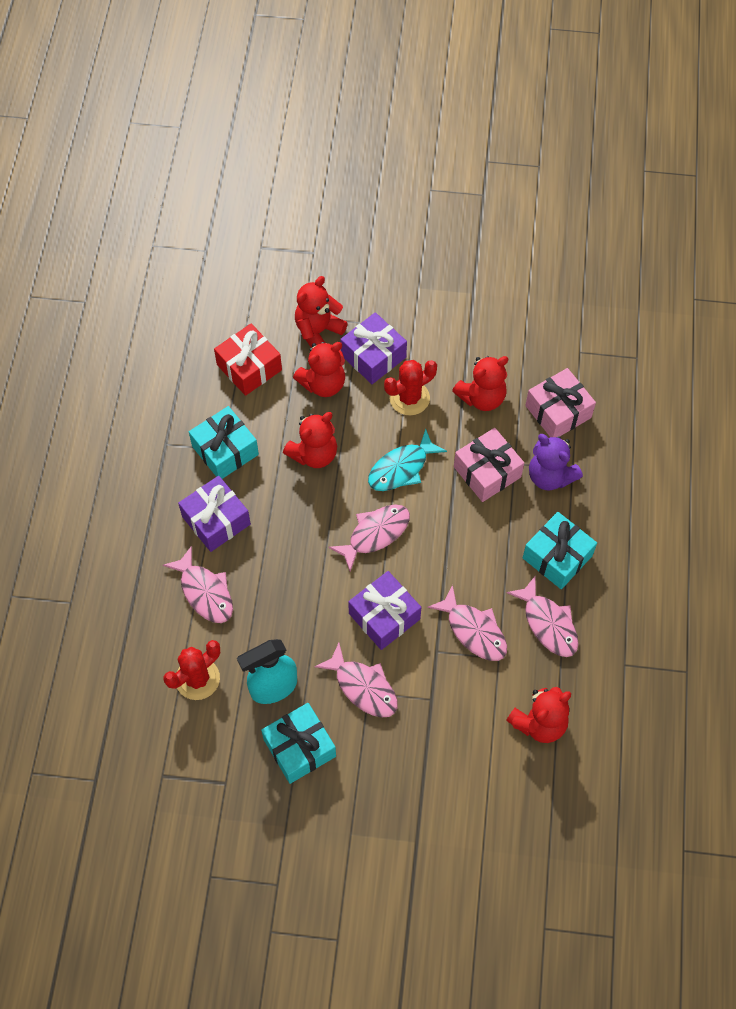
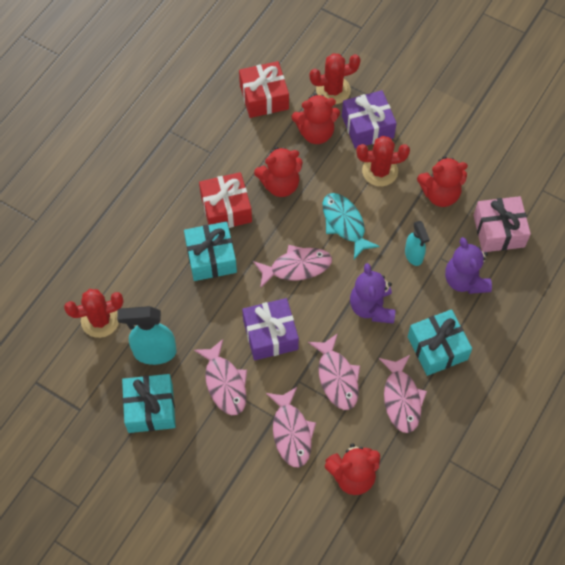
camera: 25 degrees right, 0 degrees up
pink fish [163,546,233,623] -> pink fish moved to [266,387,316,467]
purple gift [178,476,251,552] -> none
turquoise gift [189,406,259,479] -> turquoise gift moved to [184,222,237,281]
red teddy bear [295,276,348,348] -> red cactus [310,53,361,104]
turquoise fish [368,429,447,491] -> turquoise fish turned 75 degrees clockwise [323,193,380,259]
pink gift [454,428,524,502] -> turquoise spray bottle [405,221,430,266]
none -> red gift [199,172,252,228]
none -> purple teddy bear [350,263,396,324]

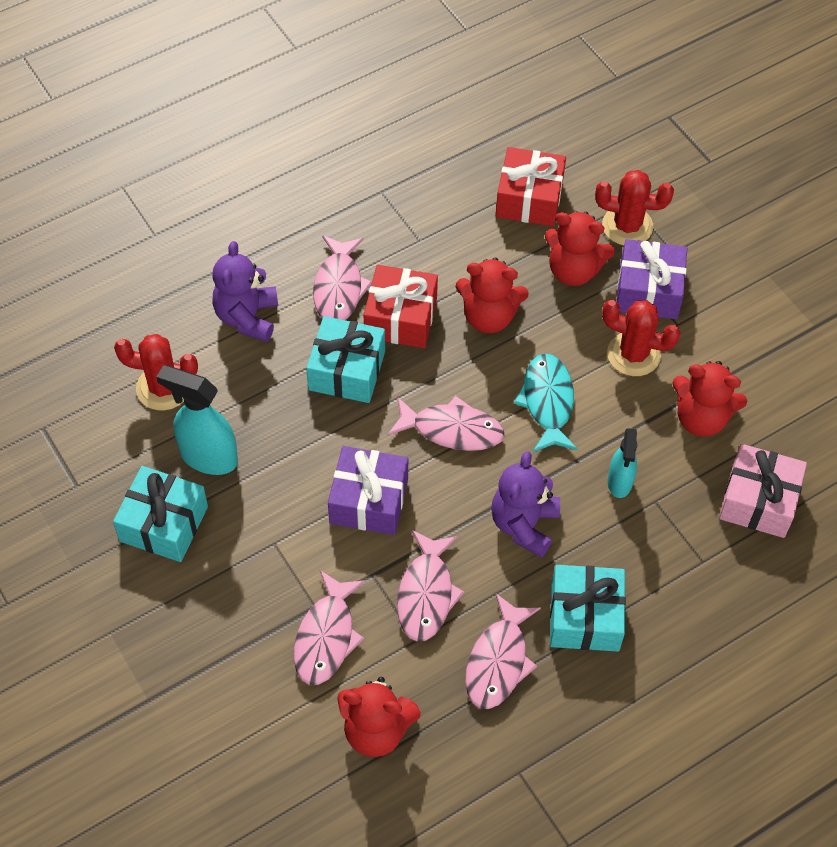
camera: 25 degrees right, 5 degrees down
pink fish [194,339,247,415] -> pink fish moved to [313,236,372,320]
purple teddy bear [445,237,492,294] -> purple teddy bear moved to [212,241,278,342]

